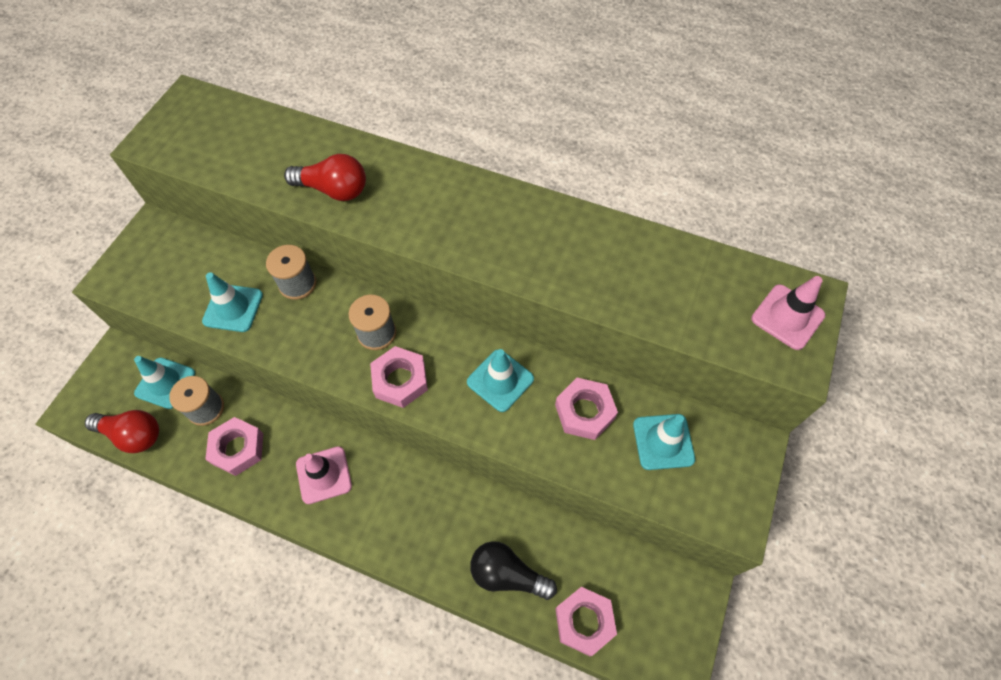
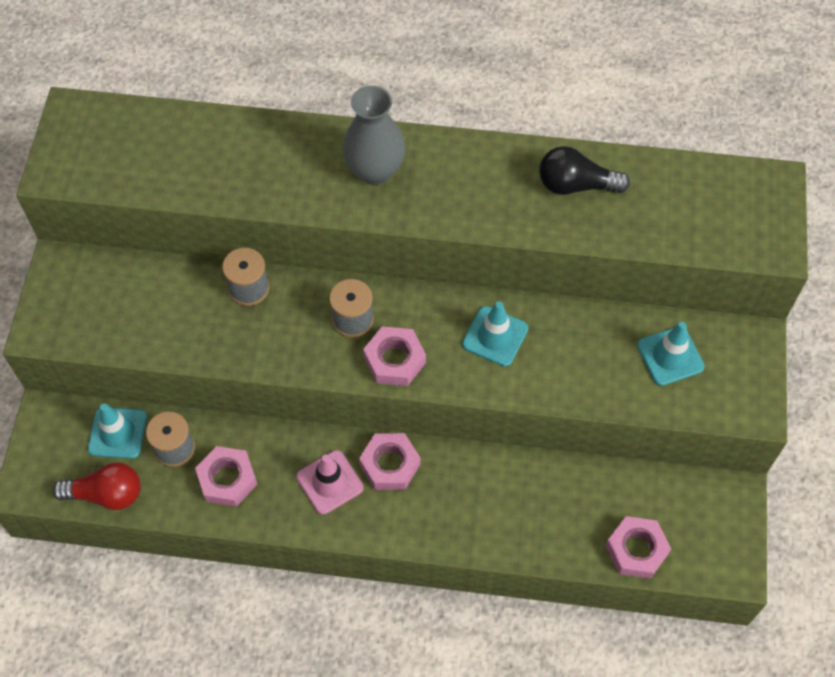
camera: 15 degrees left, 0 degrees up
turquoise traffic cone [202,272,263,332] -> none
red light bulb [284,154,366,201] -> none
black light bulb [470,541,557,600] -> black light bulb moved to [539,146,630,195]
pink nut [555,378,618,440] -> pink nut moved to [359,433,420,490]
pink traffic cone [751,276,826,350] -> none
none -> grey vase [342,86,405,185]

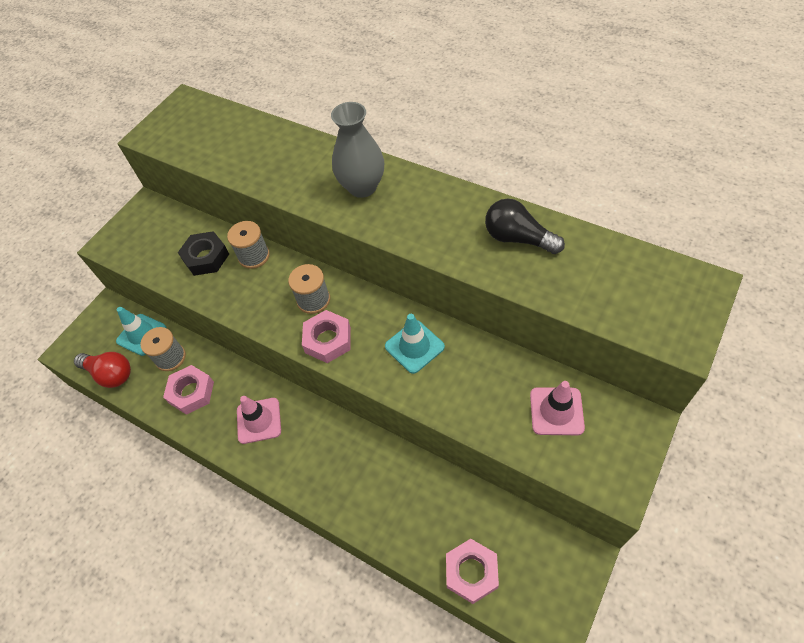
camera: 30 degrees right, 5 degrees down
pink nut [359,433,420,490] -> none
turquoise traffic cone [637,322,705,386] -> pink traffic cone [530,381,585,435]
none -> black nut [178,231,229,276]

